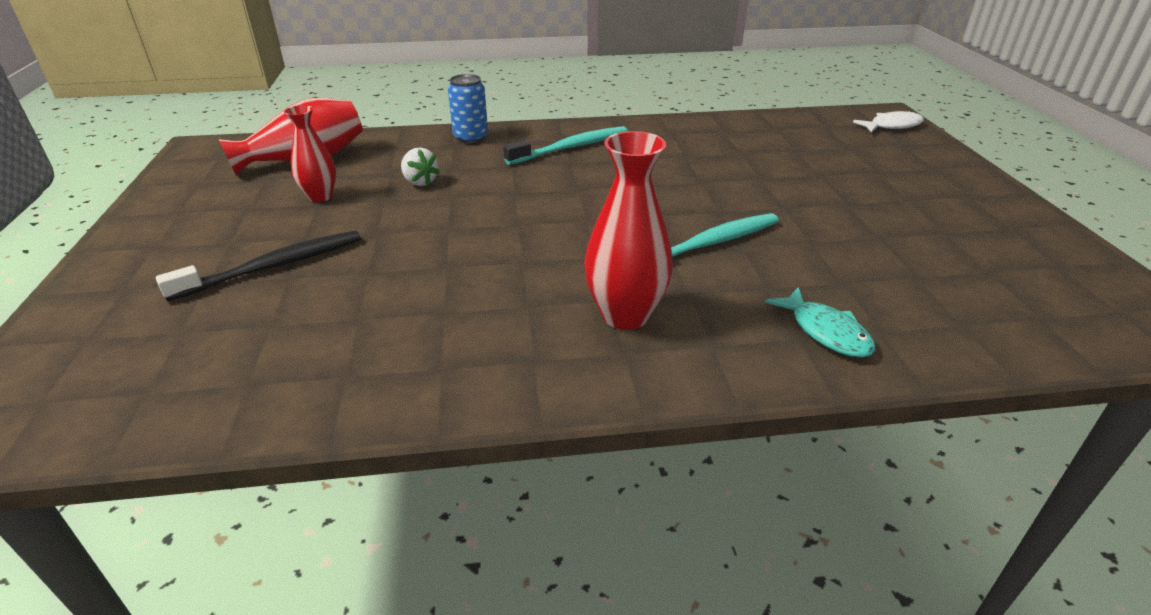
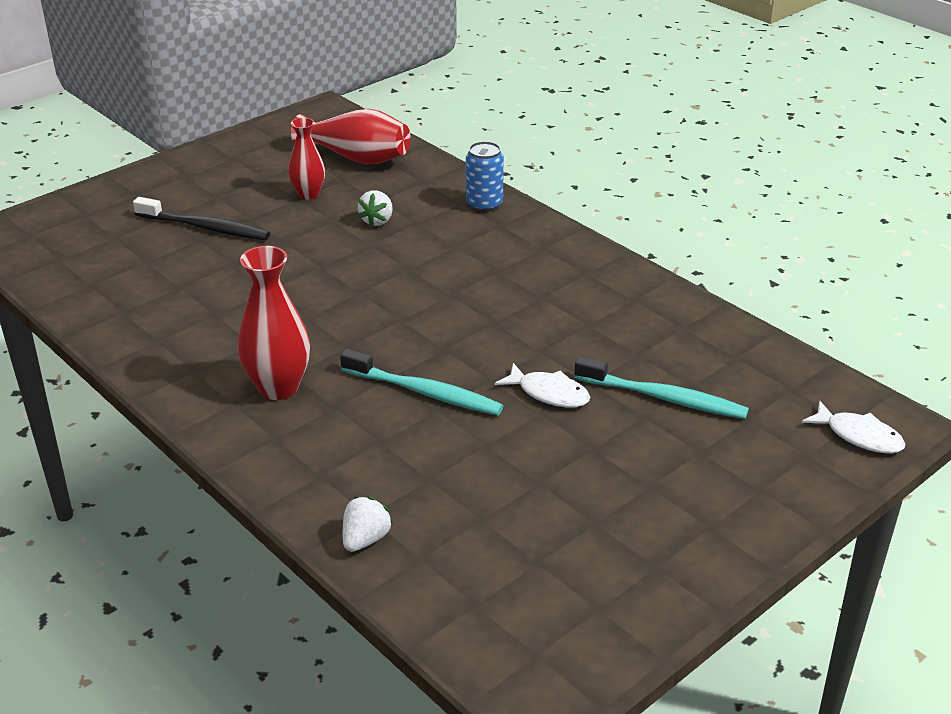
camera: 55 degrees right, 0 degrees up
turquoise toothbrush [503,126,627,165] -> turquoise toothbrush moved to [574,356,749,419]
turquoise fish [765,287,875,358] -> none
none -> white strawberry [343,497,392,552]
none -> white fish [495,363,590,407]

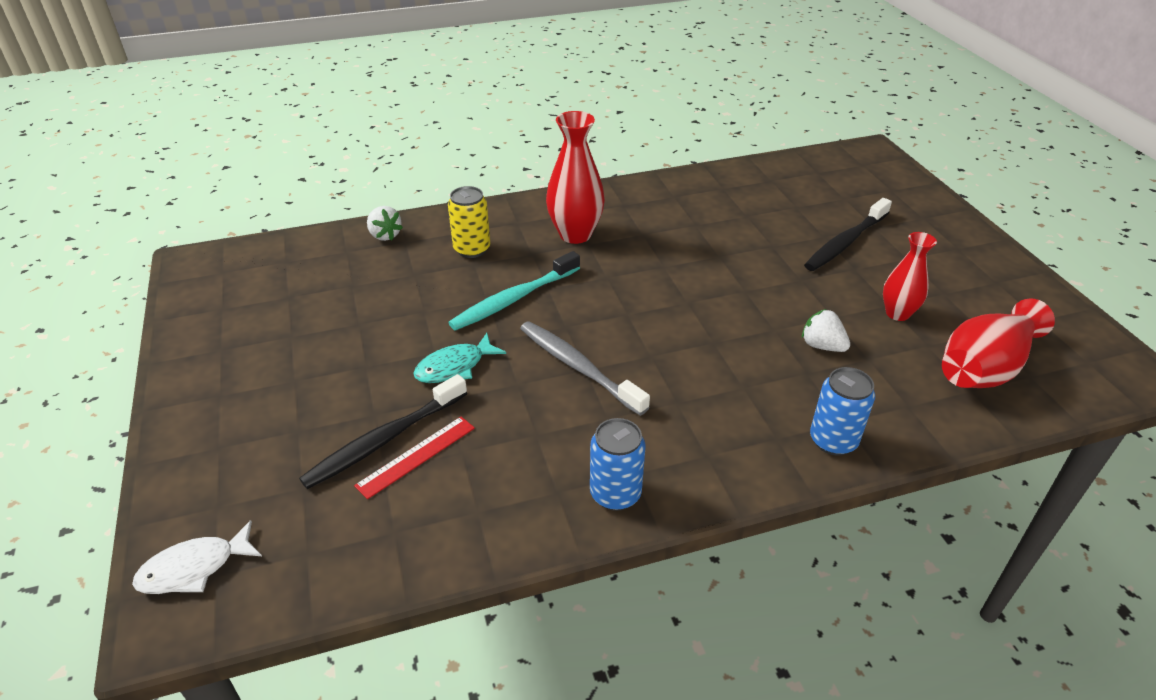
camera: 115 degrees right, 5 degrees up
white fish [495,363,590,407] -> turquoise fish [413,333,506,383]
turquoise toothbrush [574,356,749,419] -> black toothbrush [299,374,467,489]
none -> red ruler [354,416,475,499]
none -> yellow can [448,186,490,258]
none -> grey toothbrush [520,321,650,416]
none -> blue can [590,418,646,511]

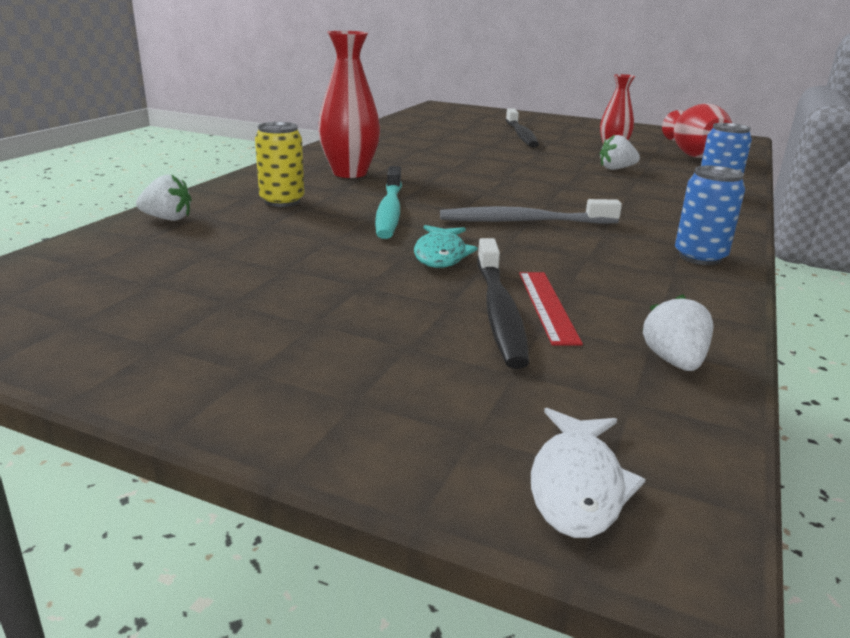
camera: 50 degrees left, 15 degrees down
none -> white strawberry [643,295,714,371]

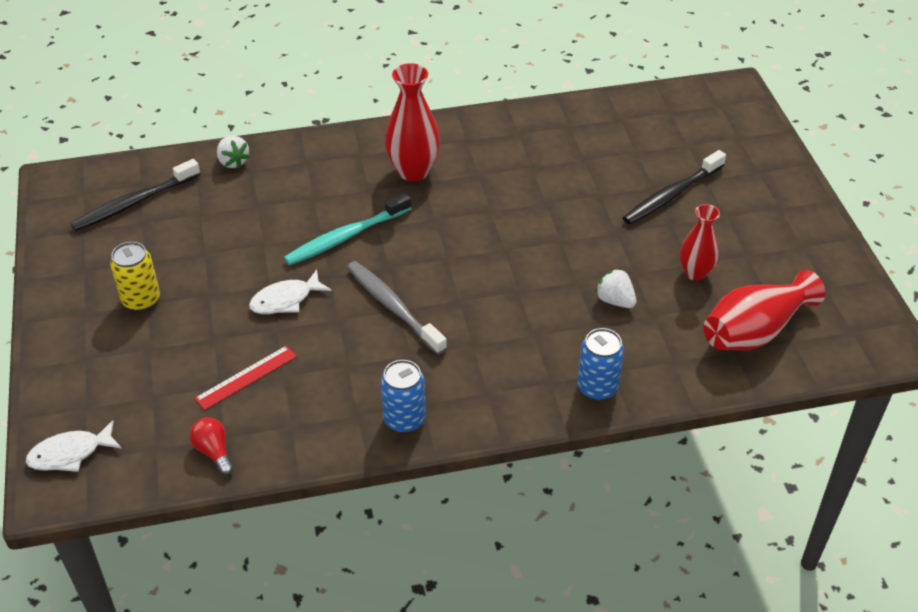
camera: 55 degrees right, 20 degrees up
yellow can [255,122,305,207] -> yellow can moved to [110,242,160,311]
turquoise fish [414,225,478,268] -> white fish [249,270,331,314]
black toothbrush [477,238,529,369] -> black toothbrush moved to [71,159,200,231]
white strawberry [643,295,714,371] -> red light bulb [190,417,234,475]

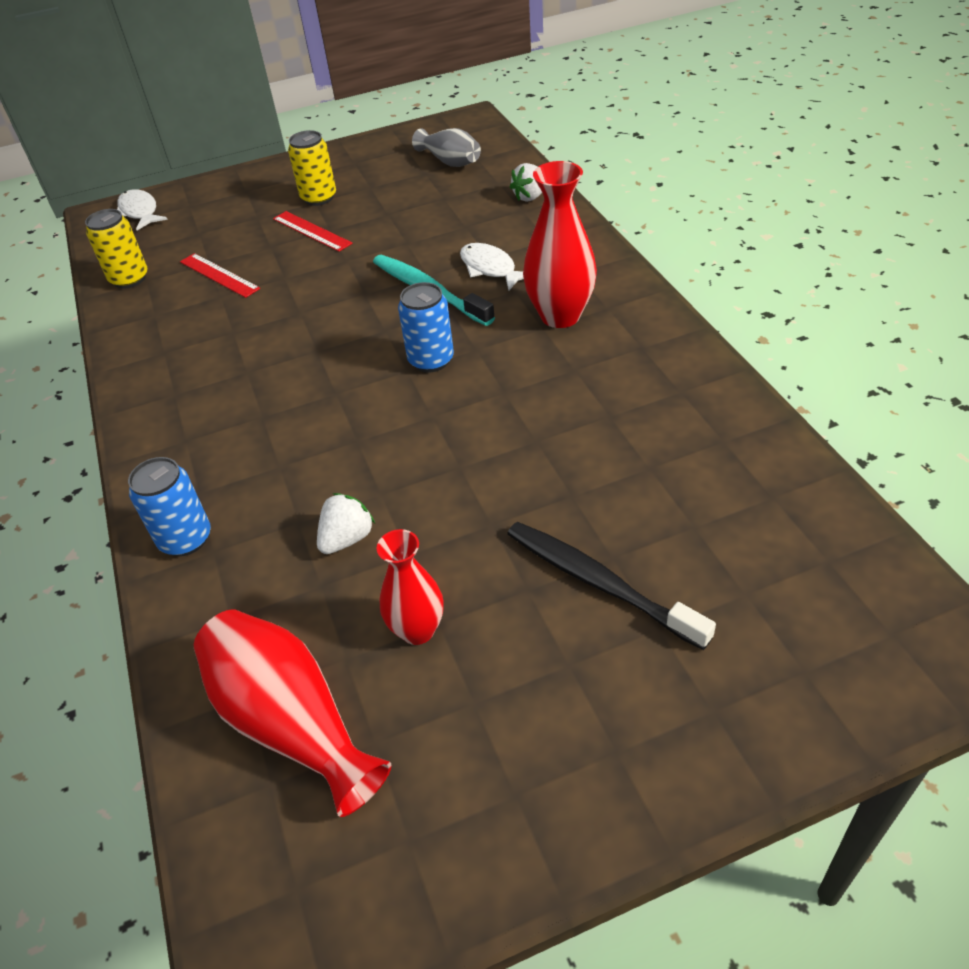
camera: 85 degrees right, 0 degrees up
black toothbrush [71,159,200,231] -> grey vase [412,128,481,167]
red light bulb [190,417,234,475] -> yellow can [85,209,148,289]
white fish [249,270,331,314] -> white fish moved to [460,243,524,290]
grey toothbrush [347,261,447,355] -> none
blue can [381,360,426,433] -> blue can moved to [398,282,454,372]
none -> red ruler [273,211,352,252]

